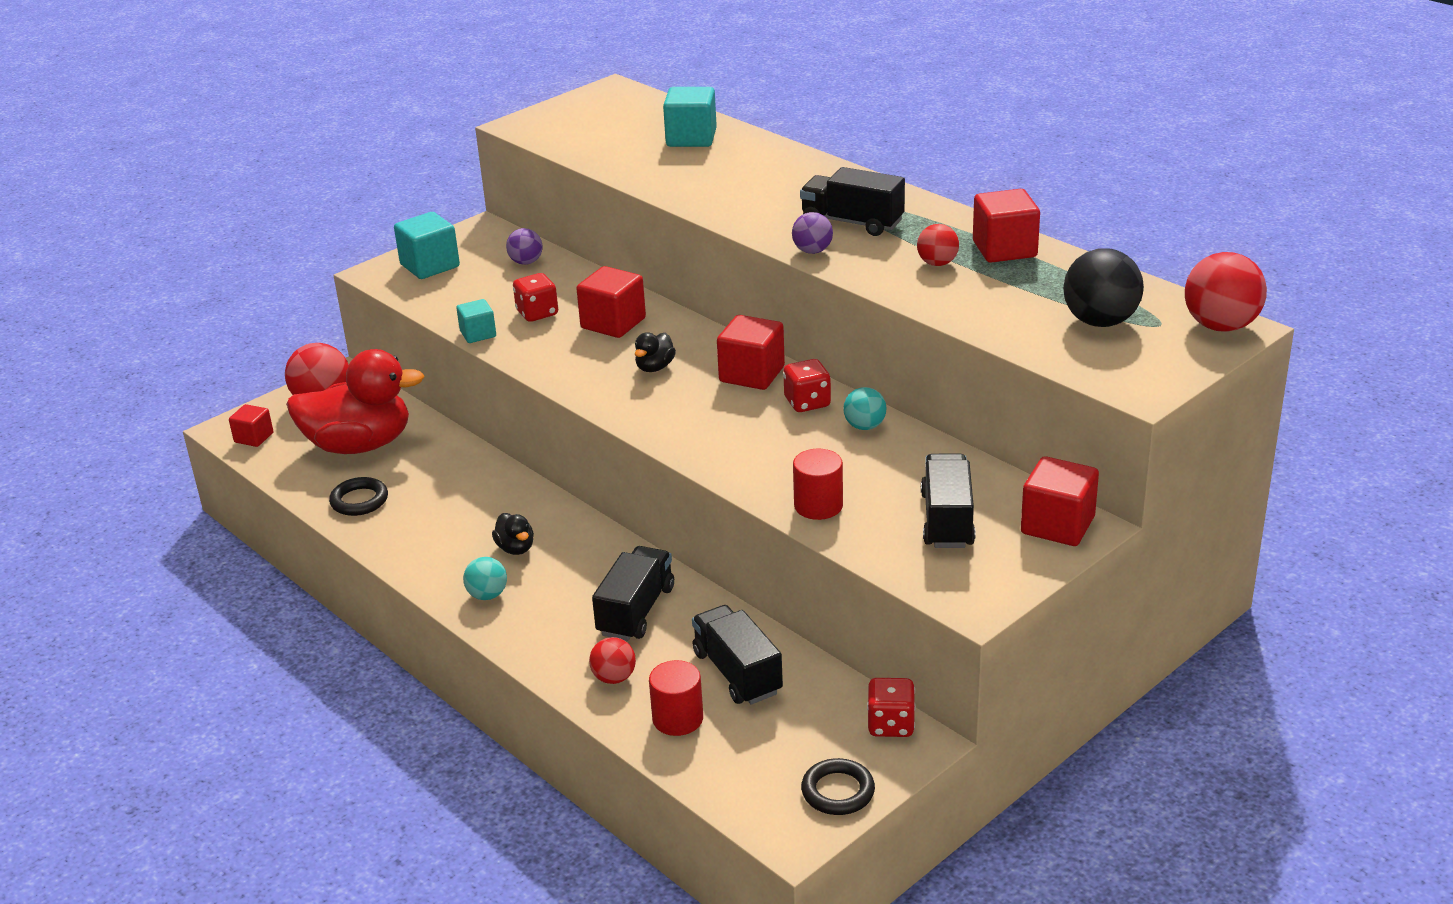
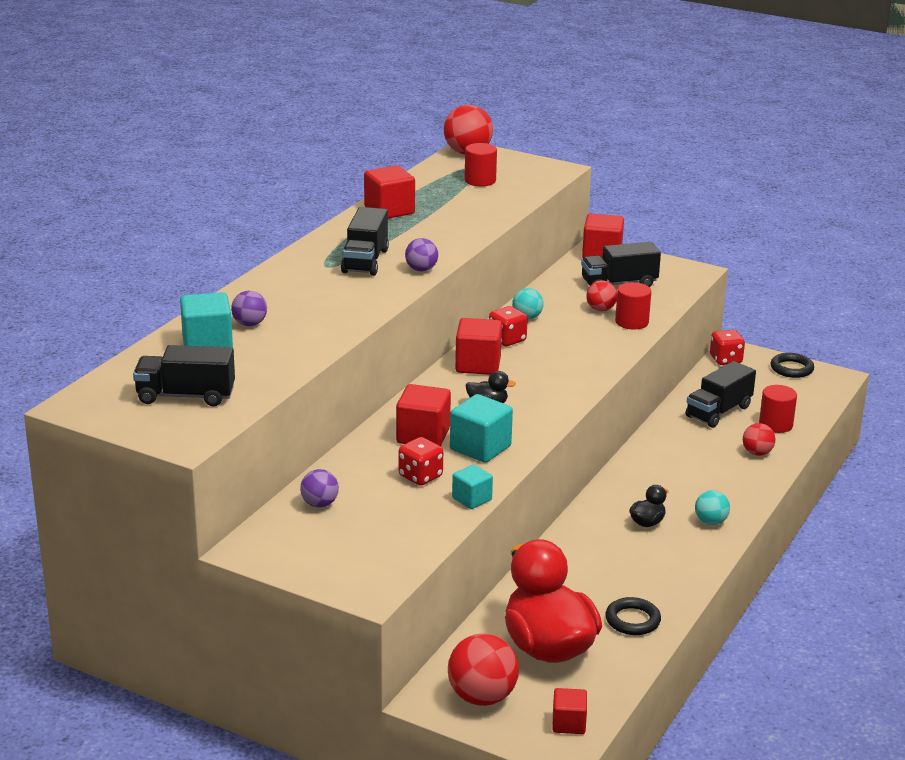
camera: 110 degrees left, 5 degrees down
turquoise cube [394,212,460,279] -> turquoise cube moved to [450,394,513,463]
black truck [592,546,674,641] -> black truck moved to [133,345,235,406]
red ball [917,224,959,266] -> red ball moved to [586,280,617,311]
black ball [1063,248,1144,327] -> red cylinder [465,143,497,187]
none -> purple ball [231,291,267,326]

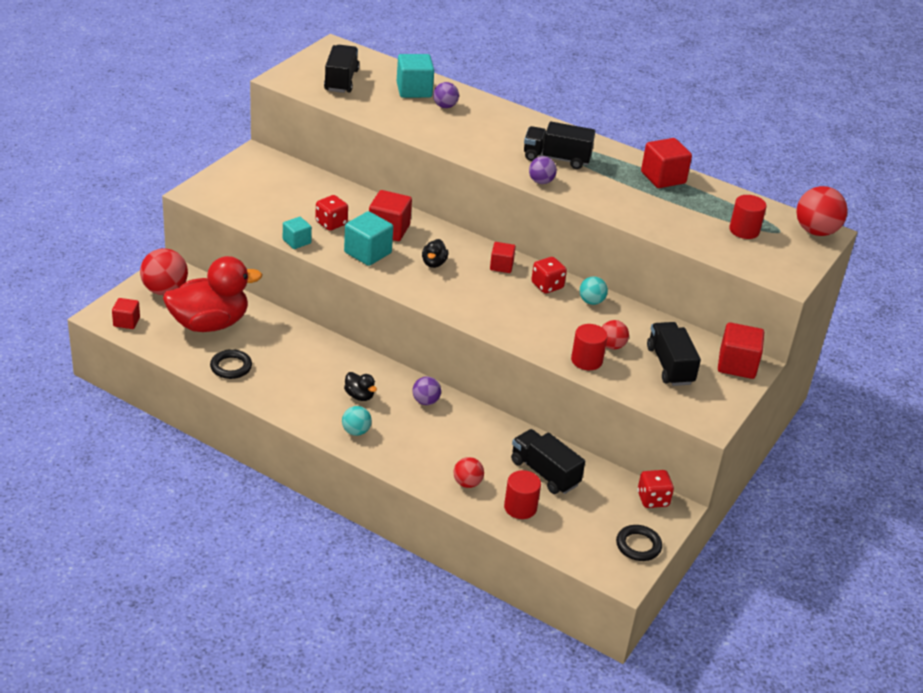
camera: 90 degrees right, 10 degrees up
purple ball [300,469,339,508] -> purple ball moved to [412,376,441,405]
red cube [455,318,502,375] -> red cube [490,242,516,273], size x0.61

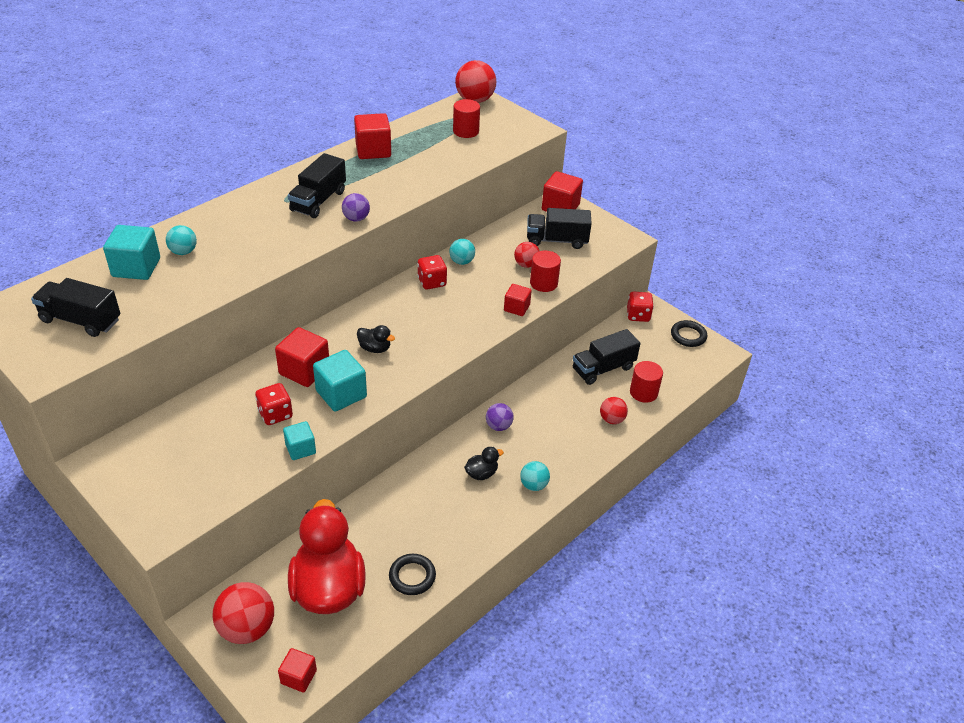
camera: 75 degrees left, 5 degrees up
purple ball [433,82,459,108] -> turquoise ball [166,225,197,255]
red cube [490,242,516,273] -> red cube moved to [504,284,532,316]

